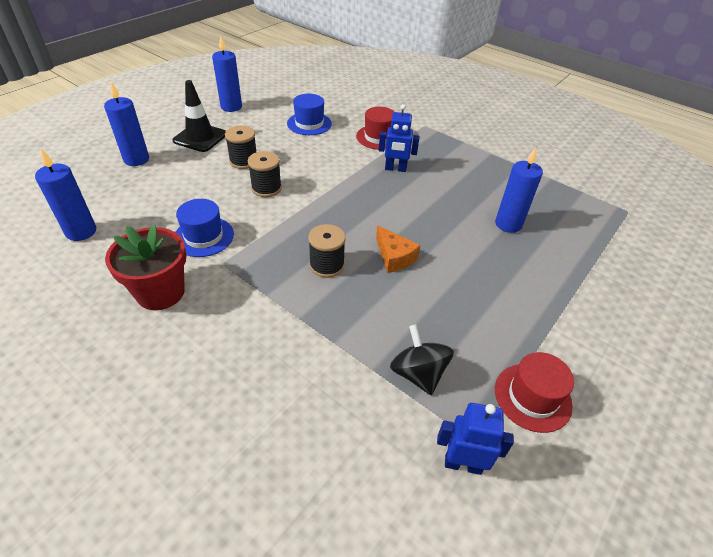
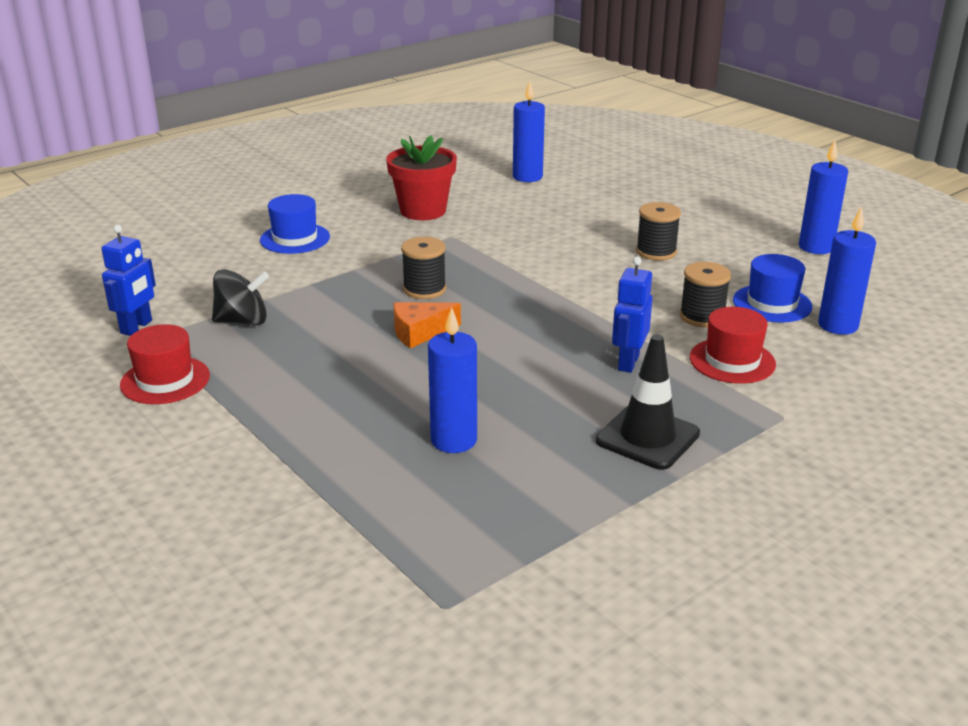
camera: 105 degrees right, 15 degrees down
blue candle [104,82,149,166] -> blue candle moved to [818,207,876,335]
black traffic cone [173,80,226,152] -> black traffic cone moved to [595,334,700,470]
blue hat [176,199,234,257] -> blue hat moved to [260,194,330,254]
black spool [248,151,282,197] -> black spool moved to [680,262,731,327]

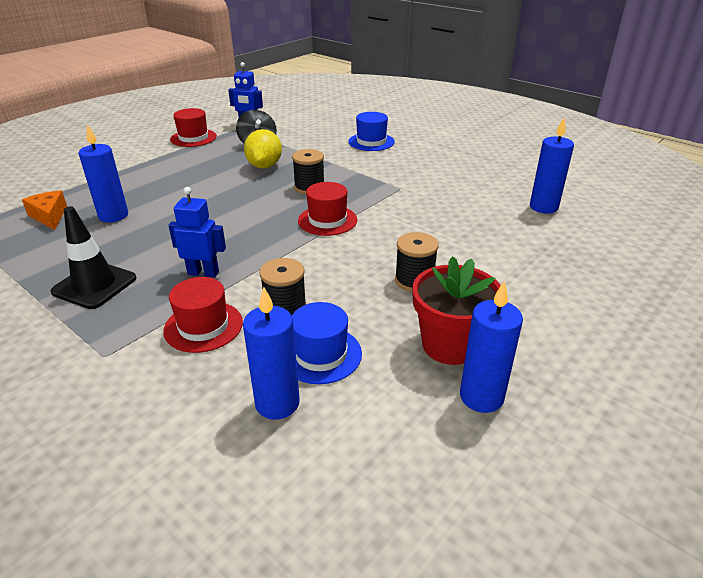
camera: 80 degrees right, 5 degrees up
red flower pot [386,136,457,220] -> red flower pot moved to [412,257,501,365]
orange cheese [393,302,461,348] -> orange cheese moved to [22,190,67,230]
none -> yellow lemon [244,129,282,168]
none -> red hat [298,182,358,236]

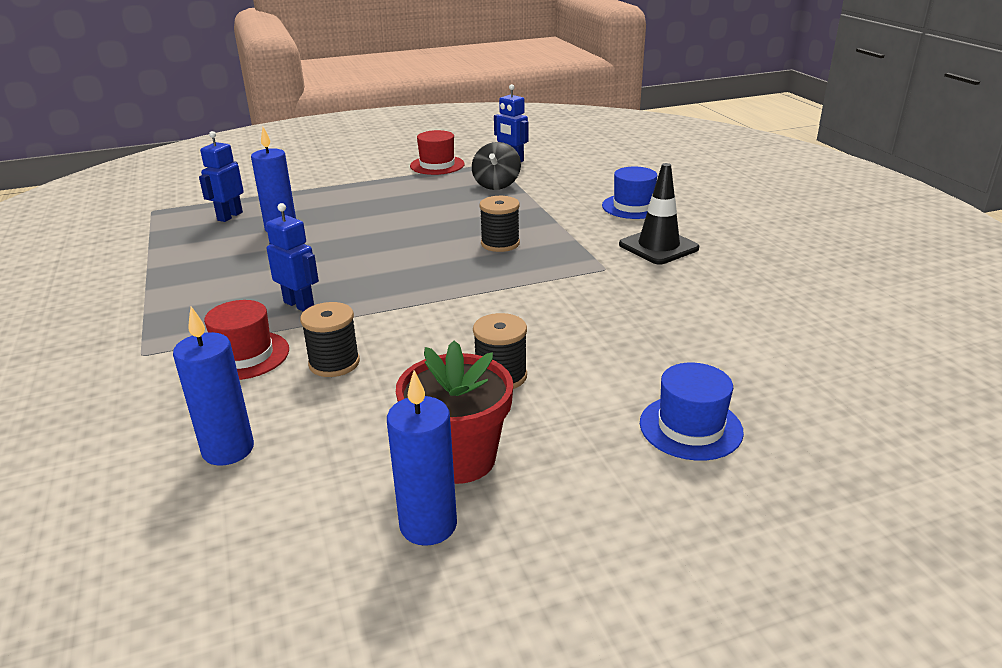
camera: 30 degrees right, 5 degrees down
orange cheese [22,190,67,230] -> blue robot [199,131,244,222]
black traffic cone [50,206,136,309] -> black traffic cone moved to [619,163,699,264]
yellow lemon [244,129,282,168] -> none
blue hat [292,302,362,384] -> blue hat moved to [640,362,744,461]
red hat [298,182,358,236] -> none
blue candle [530,118,574,214] -> none

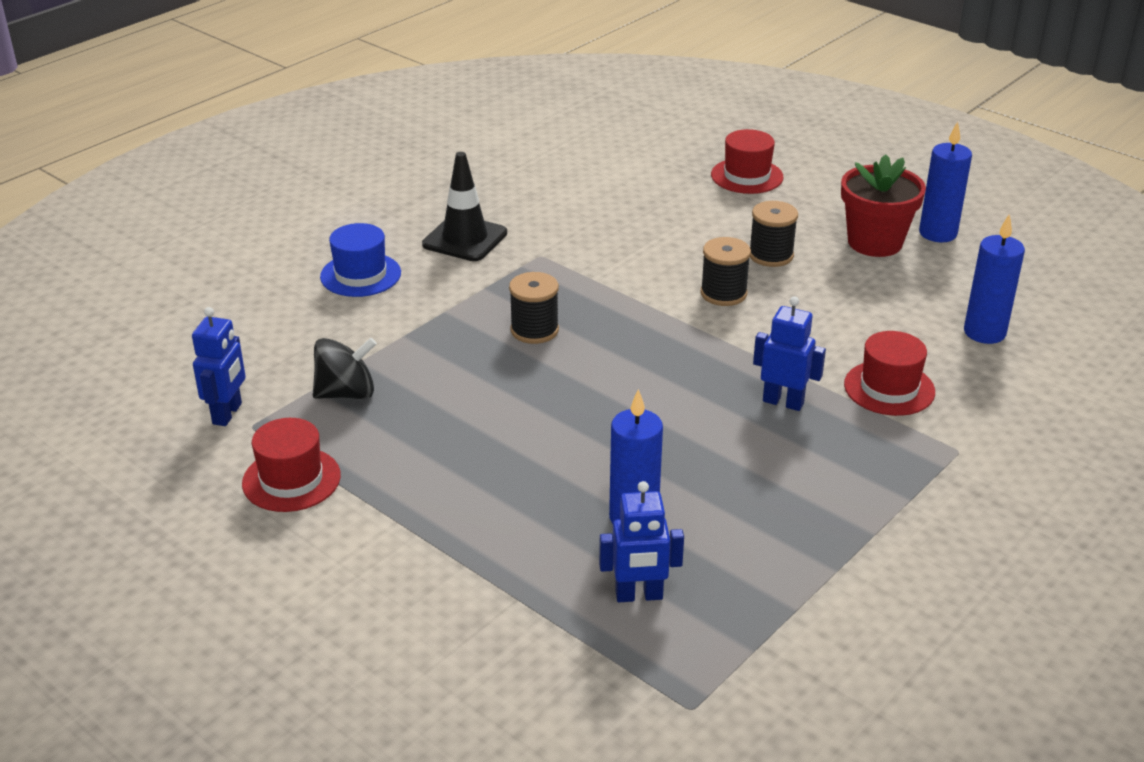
camera: 120 degrees left, 5 degrees up
blue robot [266,203,319,312] -> blue robot turned 105 degrees clockwise [753,296,826,411]
black spool [300,302,360,377] -> black spool moved to [701,237,751,306]
blue hat [640,362,744,461] -> red hat [711,129,784,194]

